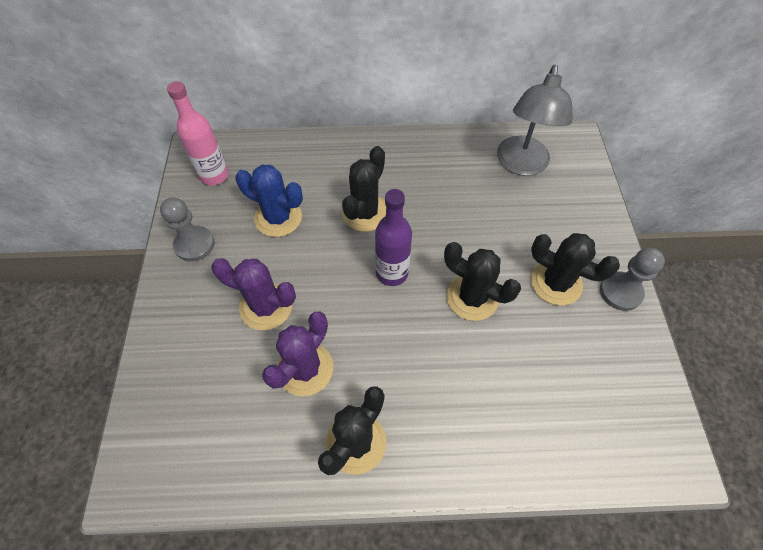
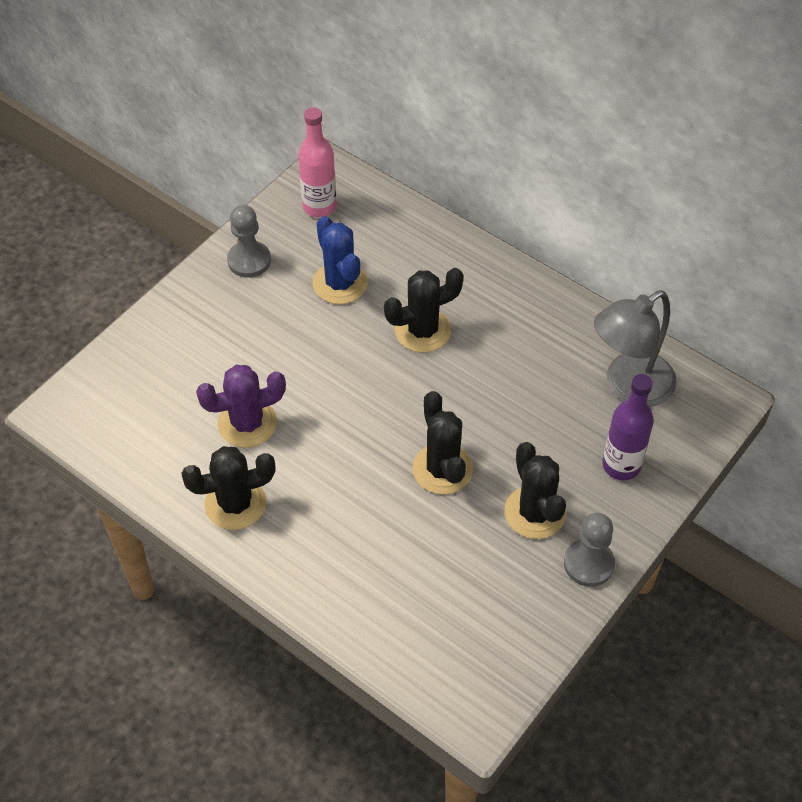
camera: 40 degrees right, 5 degrees down
purple cactus [211,258,296,330] -> none
purple bottle [375,189,412,286] -> purple bottle moved to [602,374,654,480]

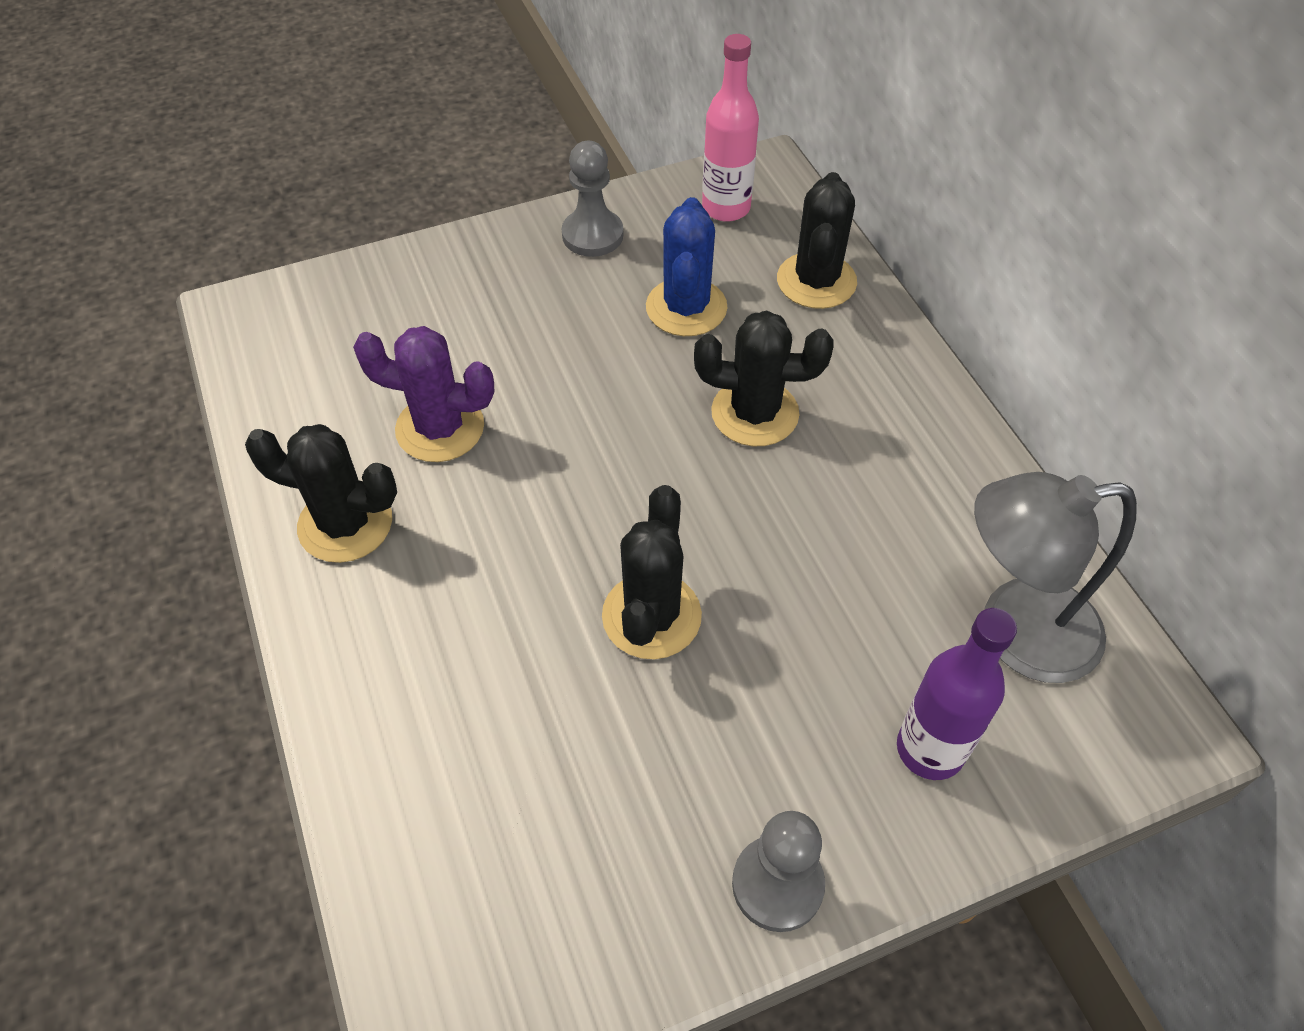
camera: 30 degrees right, 0 degrees up
black cactus [504,442,566,539] -> black cactus moved to [777,172,857,309]

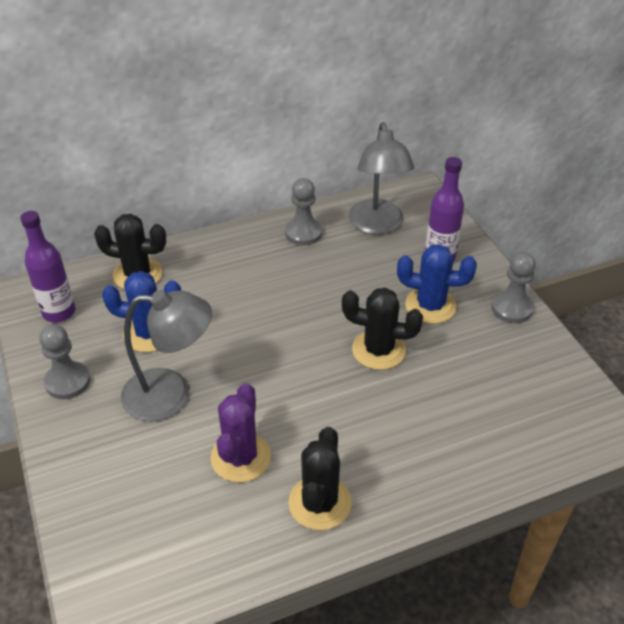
camera: 90 degrees left, 10 degrees down
black cactus [694,311,834,446] -> none
pink bottle [702,34,759,222] -> purple bottle [20,211,75,322]
none -> grey lamp [121,290,212,422]
none -> grey pawn [285,178,322,245]
none -> blue cactus [397,244,477,324]

